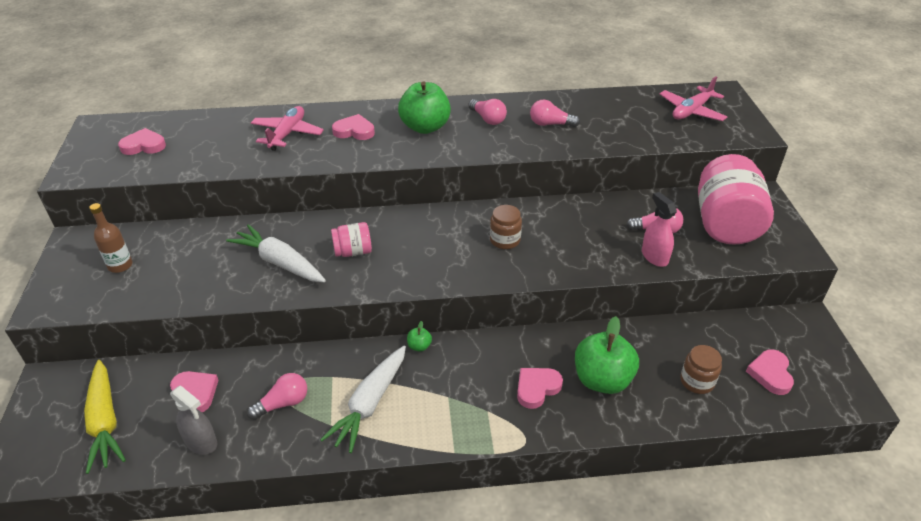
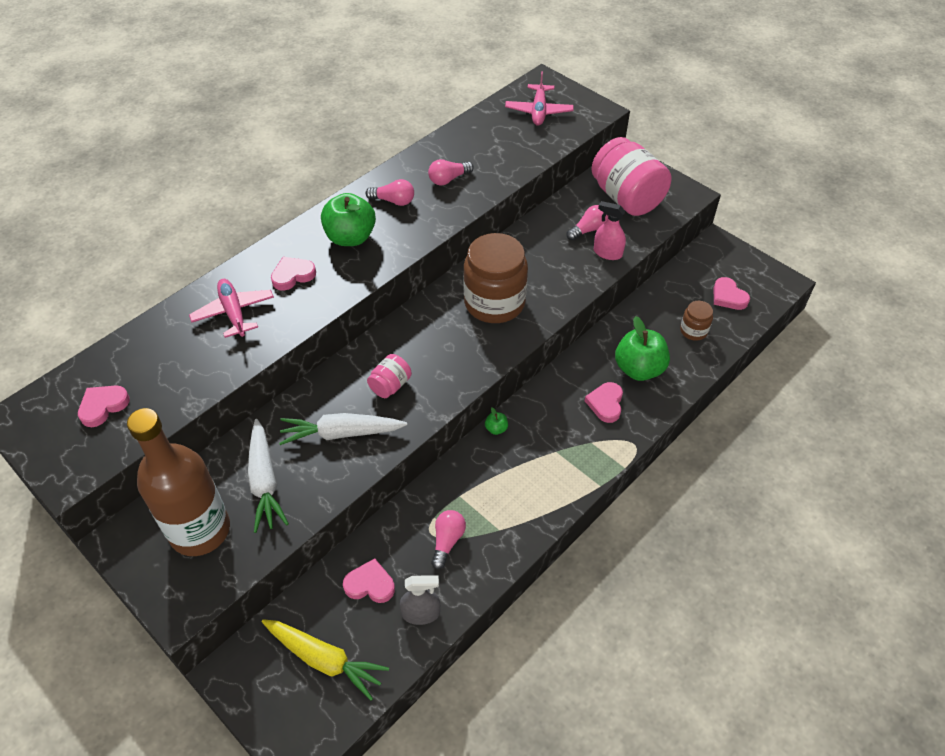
camera: 40 degrees left, 10 degrees up
brown bottle [89,203,132,273] -> brown bottle [127,408,230,556], size x2.32
white carrot [320,346,406,453] -> white carrot moved to [248,419,289,533]
brown jar [490,205,522,249] -> brown jar [463,233,528,323], size x2.11

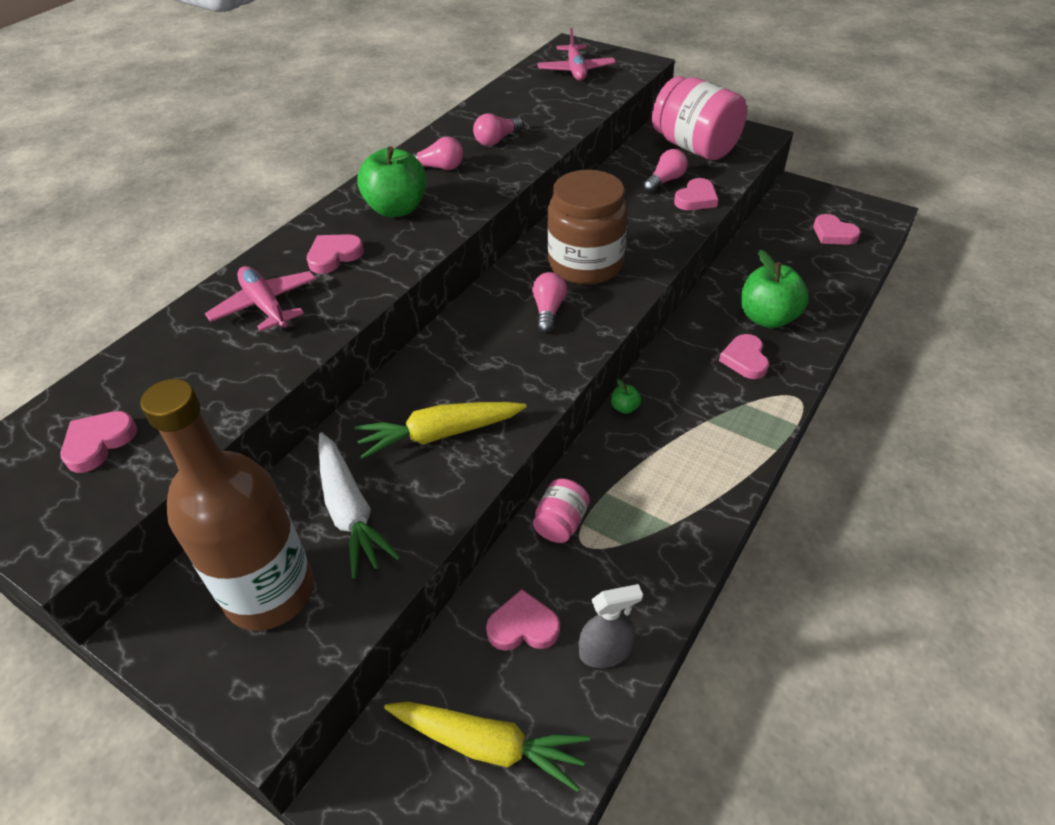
camera: 10 degrees left, 5 degrees down
white carrot [279,413,407,445] -> yellow carrot [354,402,527,459]
pink jar [367,354,412,398] -> pink jar moved to [533,479,590,543]
pink light bulb [431,510,466,569] -> pink light bulb moved to [532,272,567,333]
pink spray bottle [594,201,626,260] -> pink heart [674,178,718,210]
brown jar [680,301,713,341] -> none

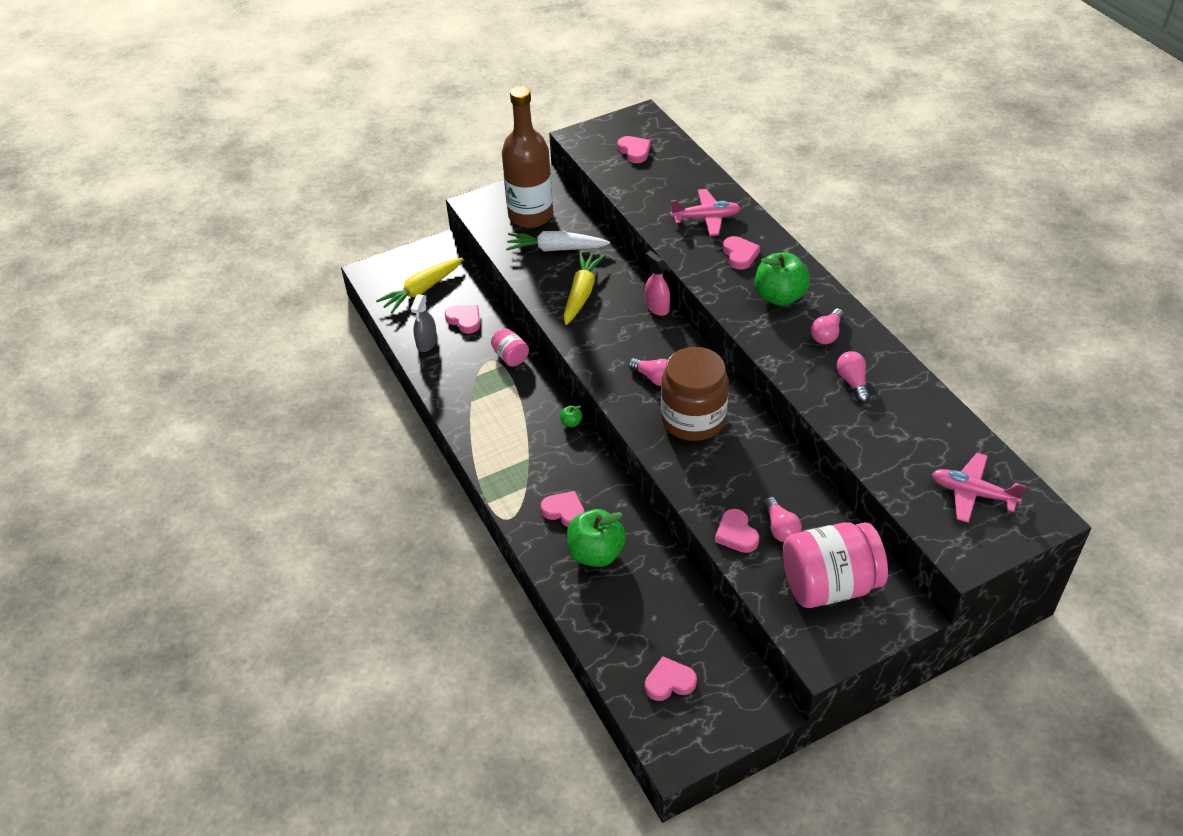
camera: 120 degrees right, 0 degrees up
pink heart [486,589,560,651] -> pink heart turned 75 degrees counterclockwise [445,305,480,334]
none -> pink spray bottle [645,251,670,316]

